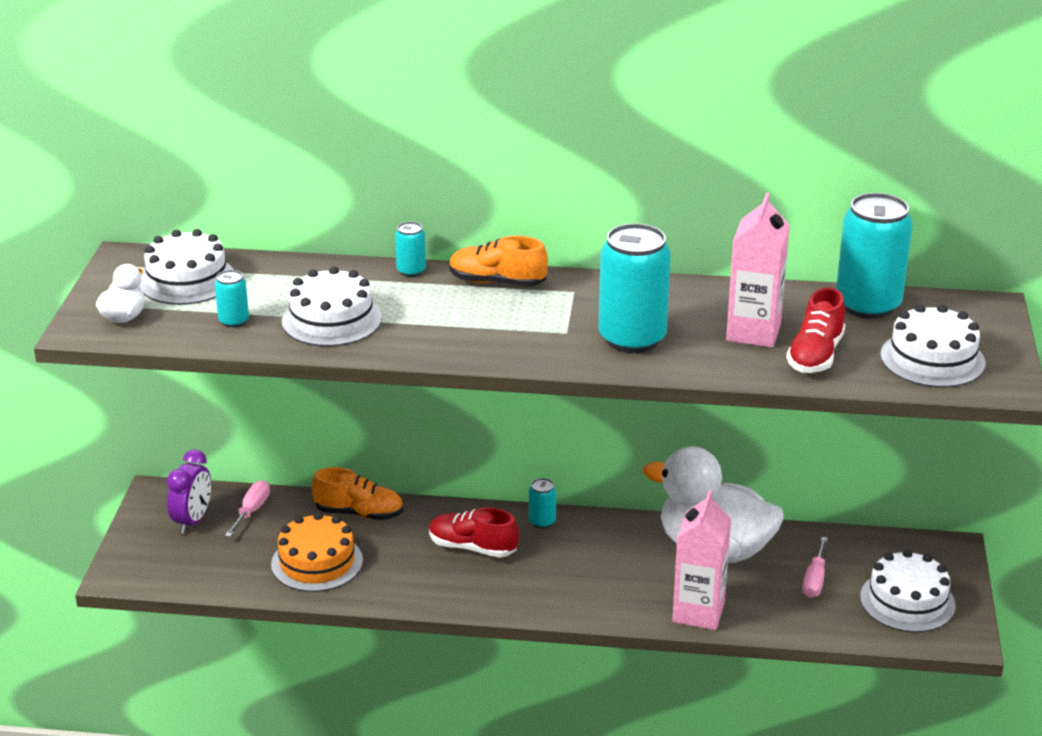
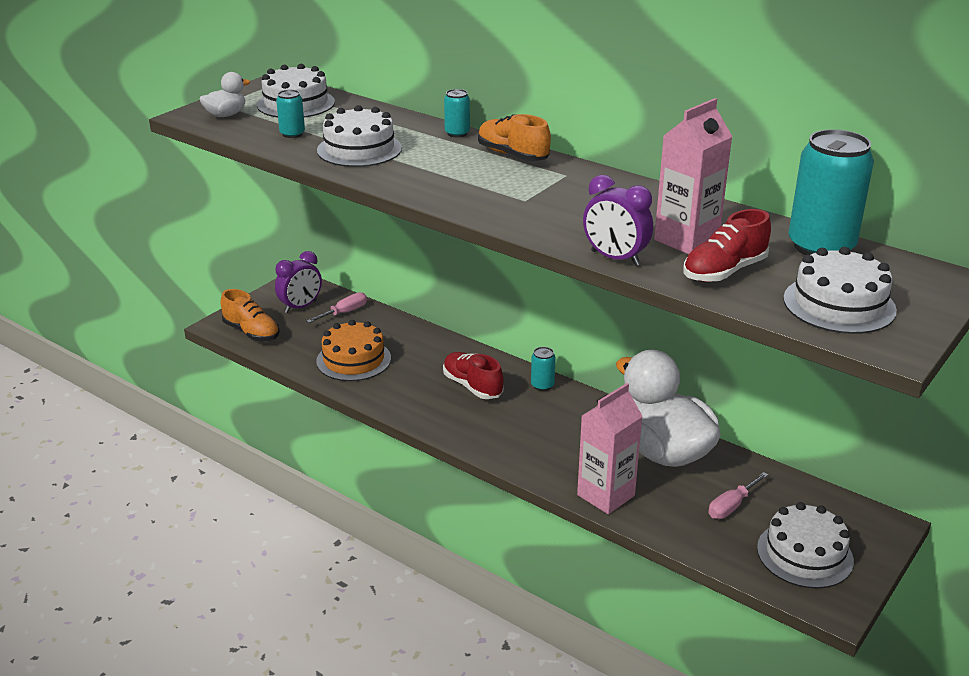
camera: 30 degrees right, 0 degrees up
orange shoe [312,467,403,520] -> orange shoe moved to [221,289,280,341]
turquoise can [599,223,671,353] -> none
none -> purple clock [583,175,653,266]

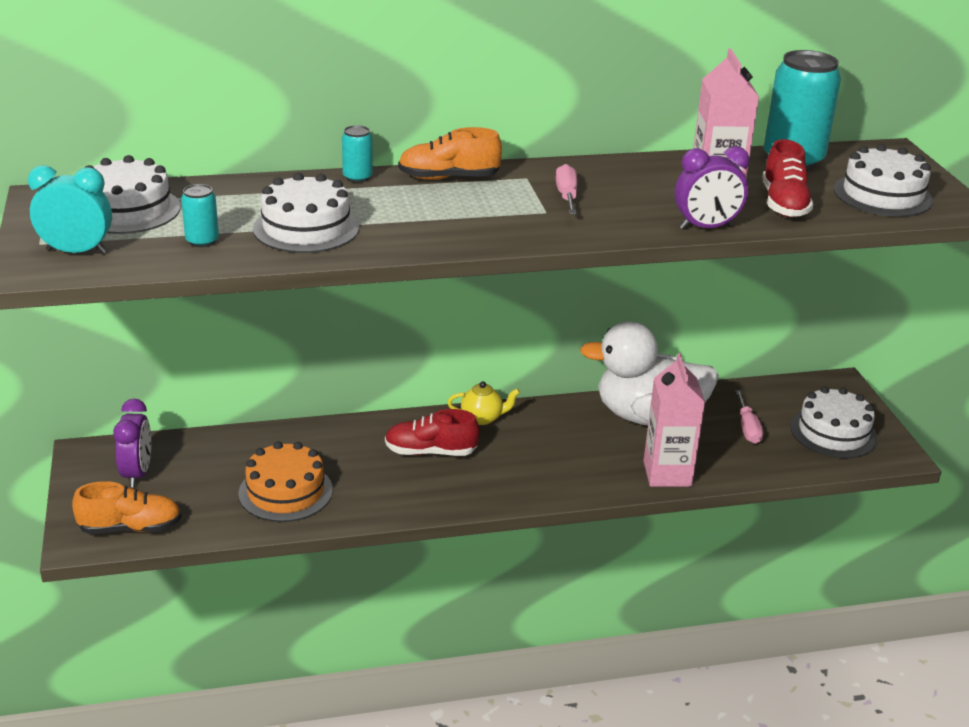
camera: 50 degrees left, 0 degrees up
white duck [200,72,250,117] -> turquoise clock [28,165,112,254]
pink screwdriver [307,292,367,323] -> pink screwdriver moved to [556,164,577,214]
turquoise can [531,347,556,391] -> yellow teapot [447,381,520,425]

